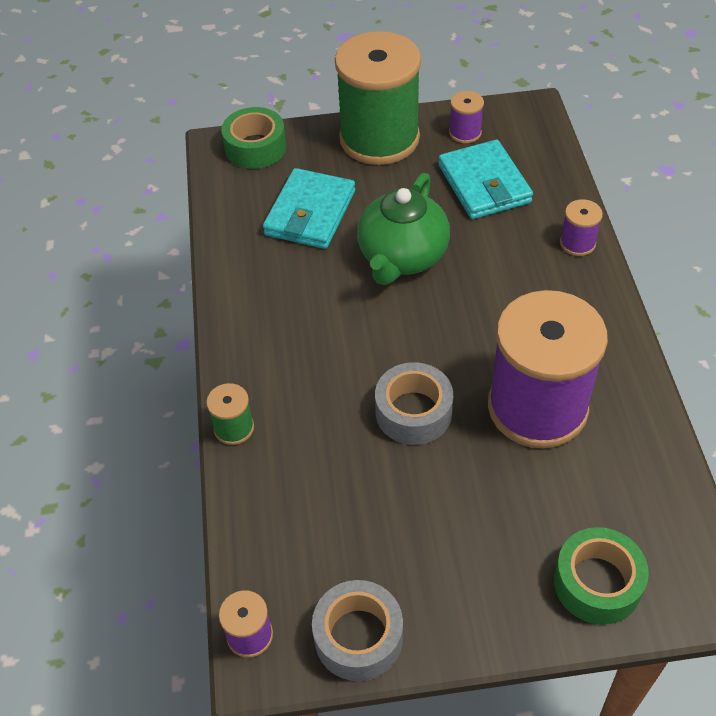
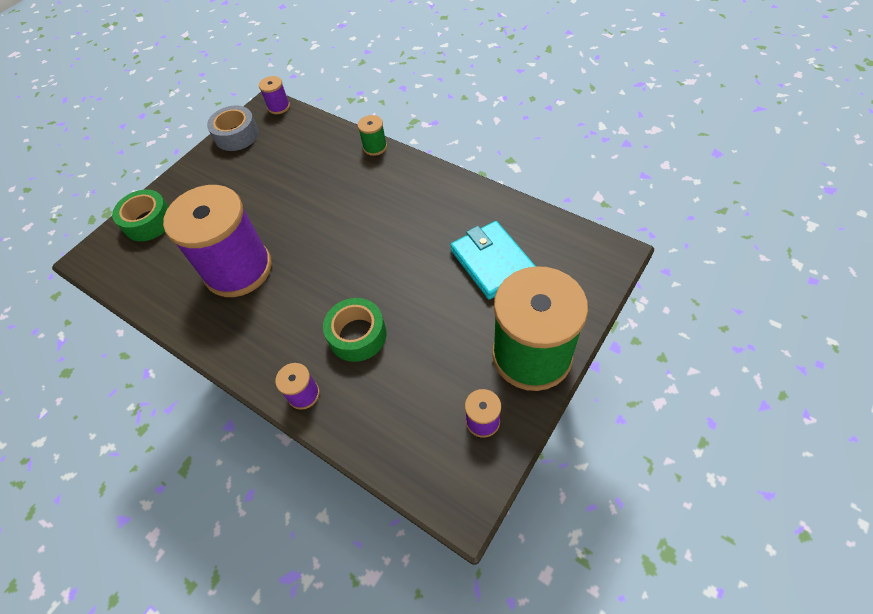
camera: 135 degrees right, 5 degrees up
green tape [221,107,286,169] -> green tape moved to [323,298,386,362]
green teapot [357,173,450,285] -> none
grey tape [375,362,453,445] -> none
turquoise wallet [438,140,533,219] -> none

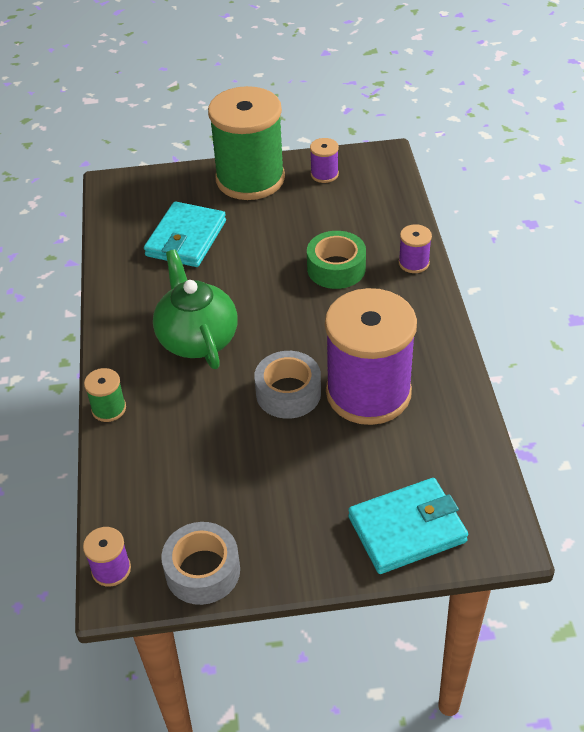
camera: 135 degrees left, 10 degrees down
green tape [112,190,169,241] -> turquoise wallet [348,478,468,574]
none -> green teapot [153,250,238,369]
none -> grey tape [254,351,321,419]

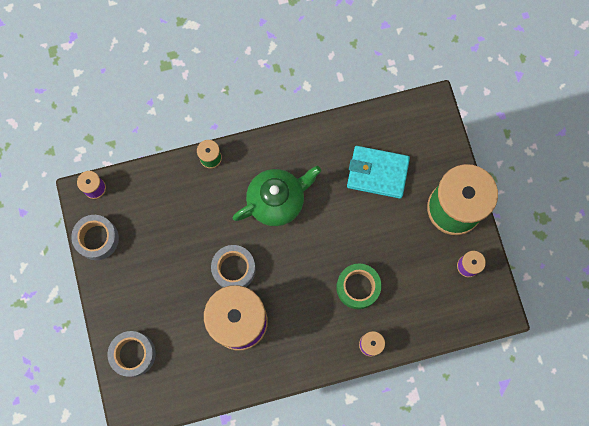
camera: 80 degrees right, 30 degrees up
turquoise wallet [348,478,468,574] -> grey tape [108,331,156,377]

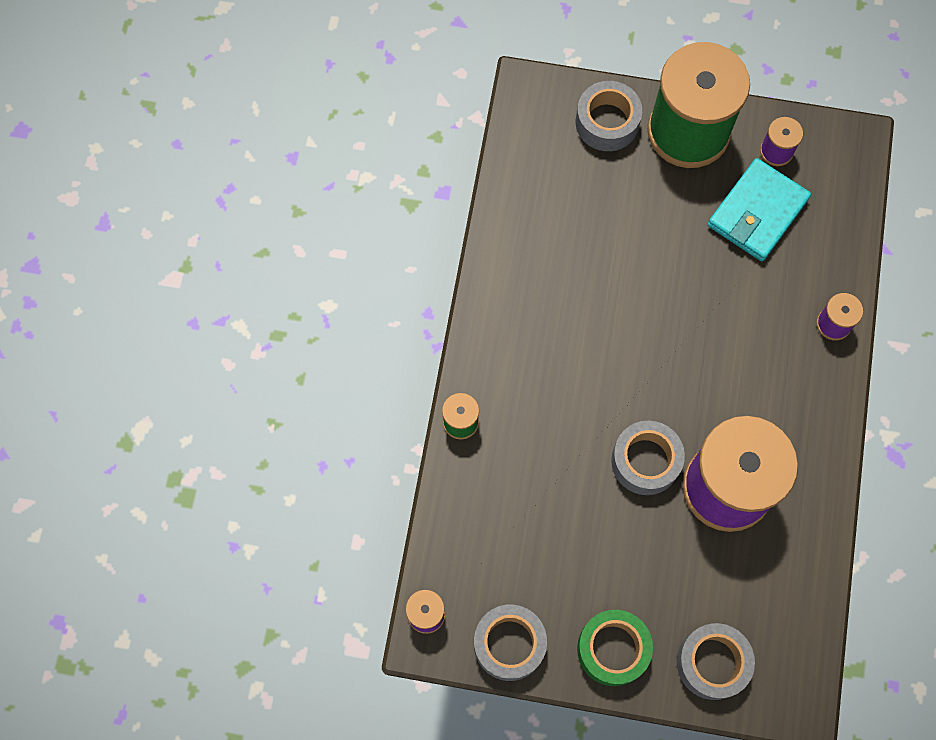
camera: 65 degrees left, 5 degrees down
green teapot [232,166,321,226] -> none
green tape [336,264,382,309] -> green tape moved to [577,610,653,686]
turquoise wallet [347,146,410,199] -> turquoise wallet moved to [708,158,811,261]
none -> grey tape [576,81,642,151]

